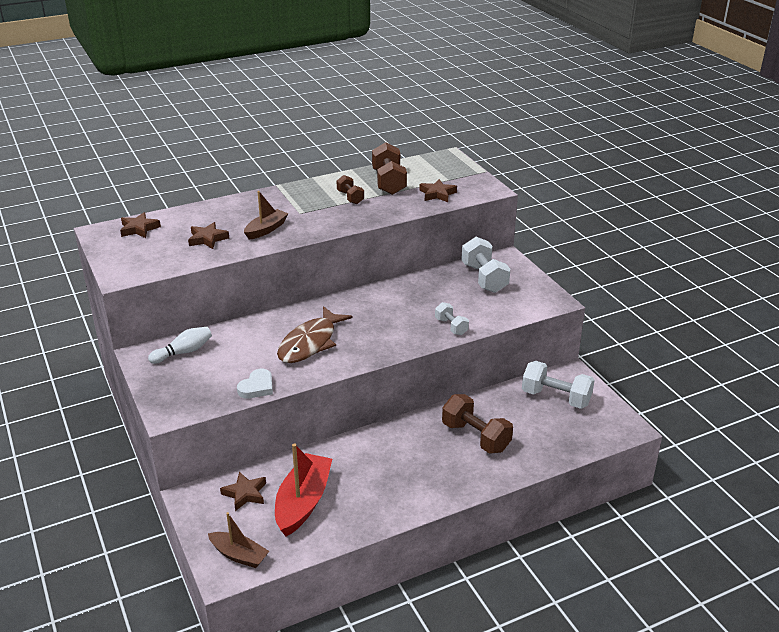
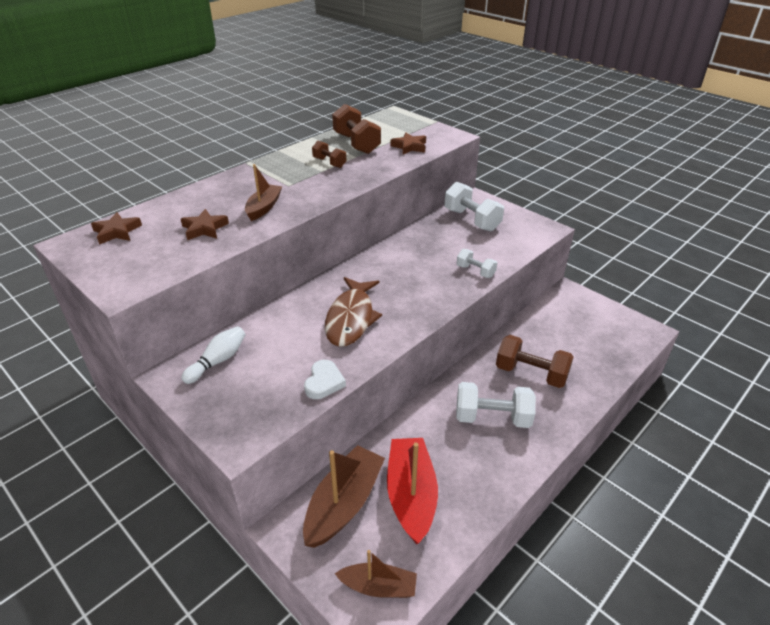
camera: 20 degrees left, 5 degrees up
brown star [220,472,266,511] -> brown boat [303,445,385,548]
white dumbbell [522,361,595,409] -> white dumbbell moved to [456,382,536,428]

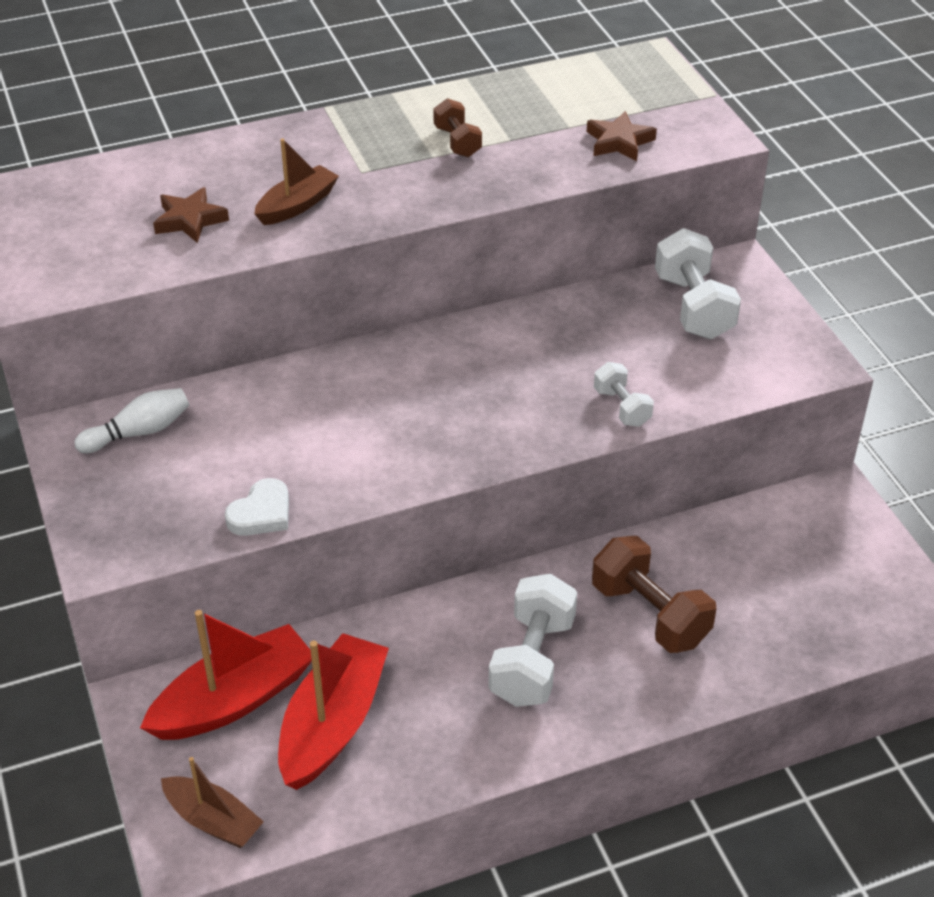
camera: 25 degrees right, 5 degrees up
brown star [91,212,142,245] -> none
brown boat [303,445,385,548] -> red boat [140,610,312,740]
brown fish [325,277,382,347] -> none
brown dumbbell [332,104,381,154] -> none
white dumbbell [456,382,536,428] -> white dumbbell turned 75 degrees clockwise [489,574,577,707]

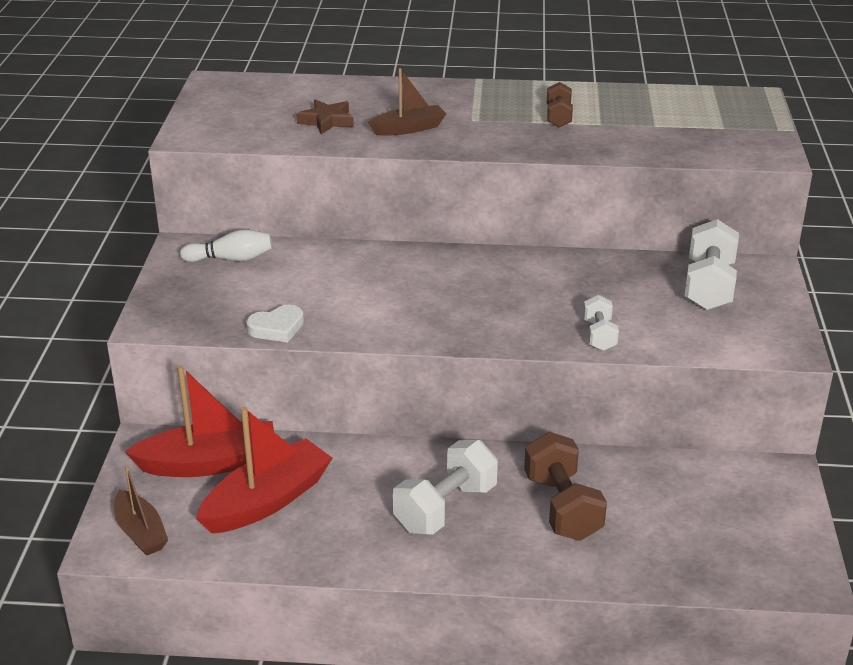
camera: 25 degrees right, 10 degrees down
brown star [587,111,657,161] -> none

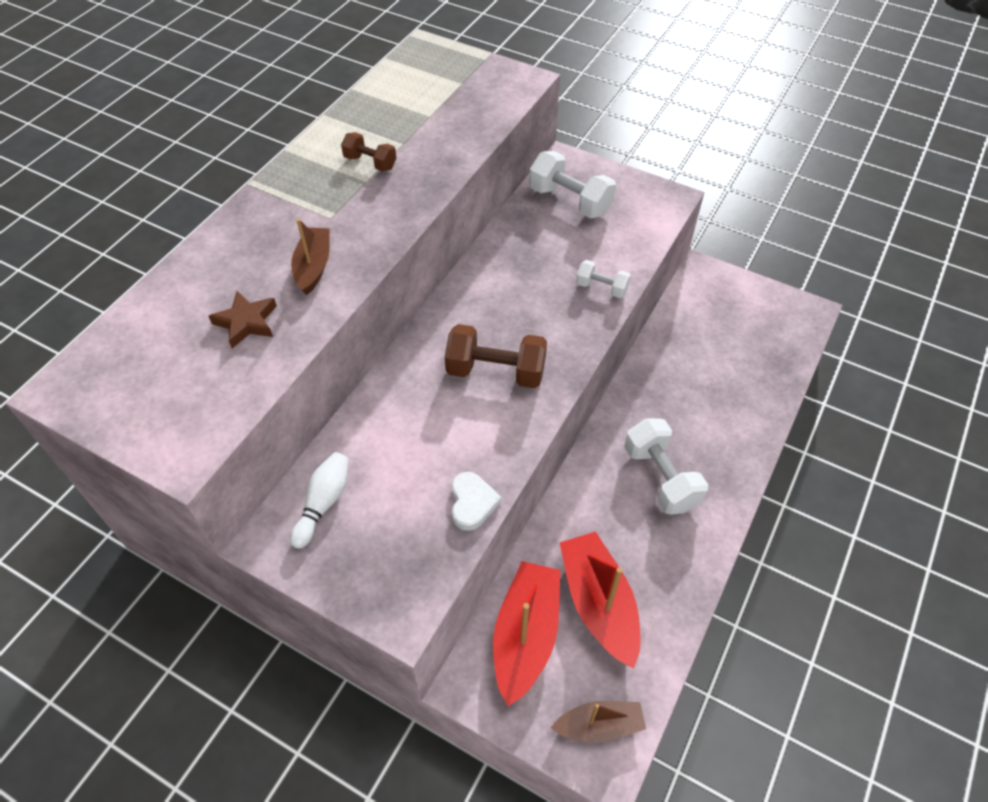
camera: 65 degrees left, 20 degrees up
brown dumbbell [524,432,607,541] -> brown dumbbell moved to [445,324,547,388]

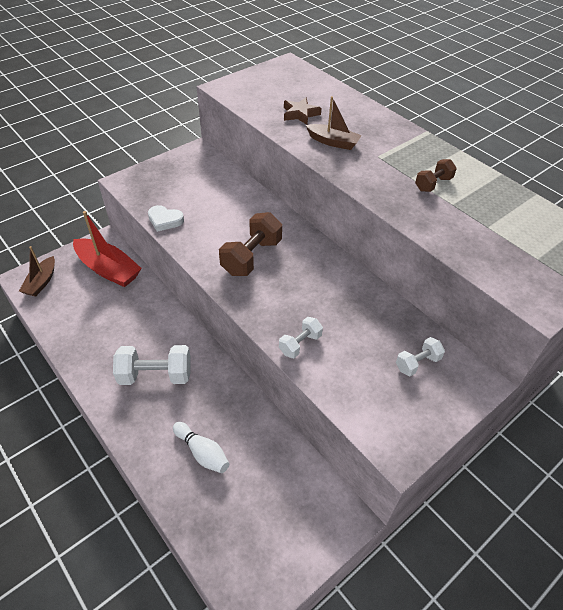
camera: 110 degrees right, 5 degrees down
white bowling pin [290,452,349,549] -> white bowling pin moved to [173,422,229,473]
white dumbbell [529,151,616,218] -> white dumbbell [396,337,445,376], size x0.57
red boat [560,532,641,669] -> none

